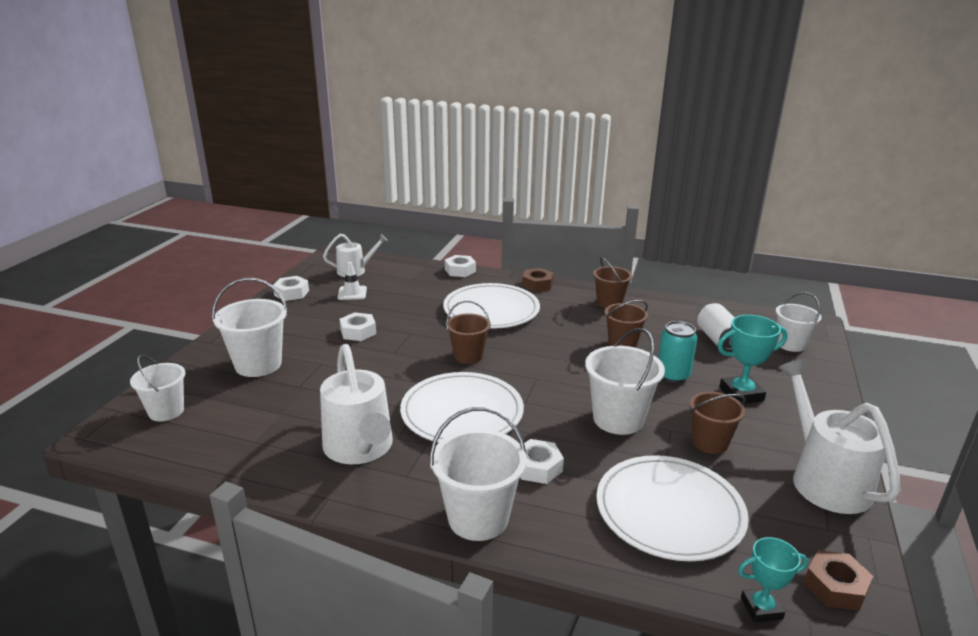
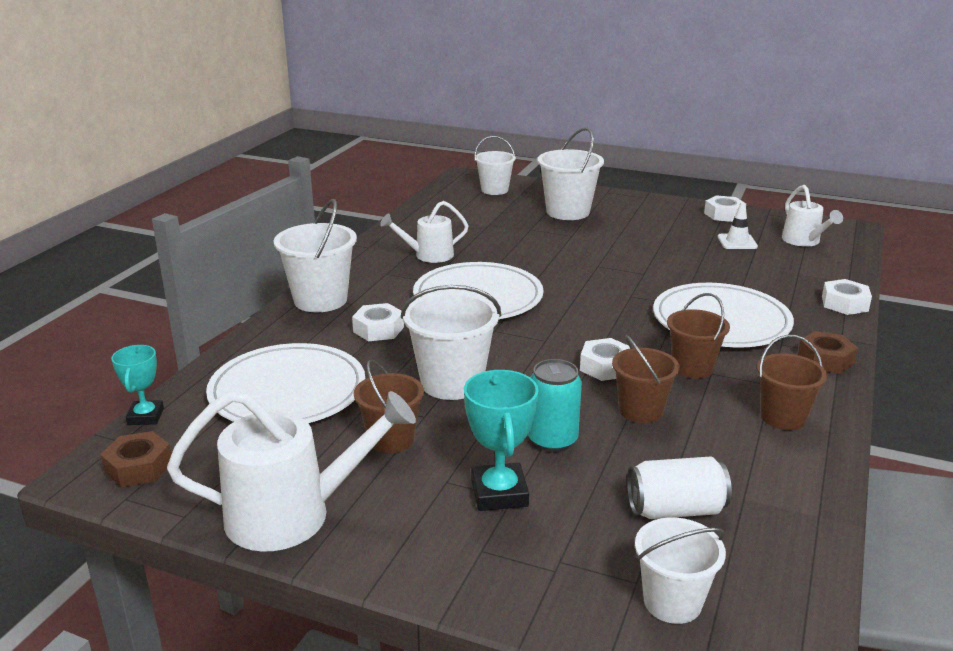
camera: 95 degrees right, 0 degrees up
white watering can [320,344,393,464] -> white watering can [380,201,469,263], size x0.60
white nut [340,312,376,341] -> white nut moved to [580,338,630,381]
brown bucket [446,300,491,364] -> brown bucket moved to [667,293,730,379]

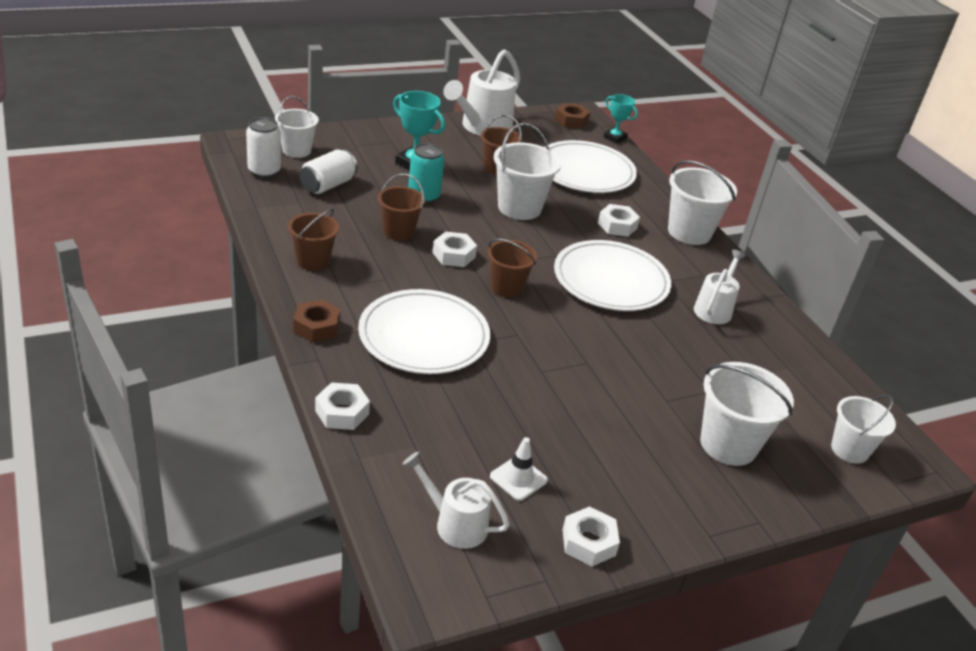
camera: 130 degrees right, 10 degrees up
brown bucket [667,293,730,379] -> brown bucket moved to [488,238,537,298]
none -> white can [246,117,281,178]

